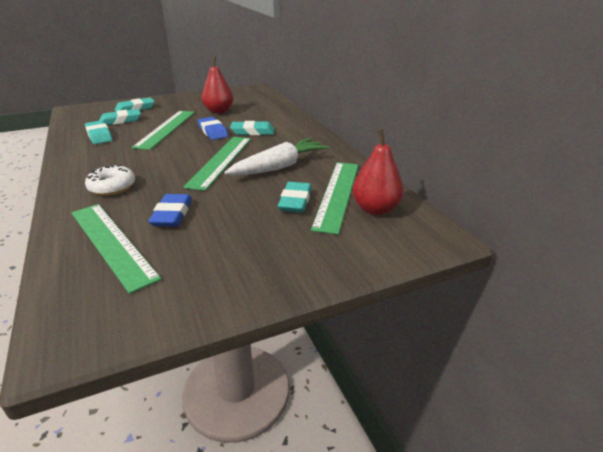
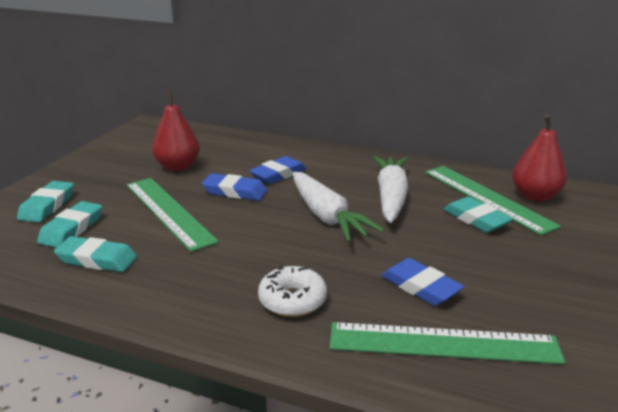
camera: 45 degrees left, 5 degrees down
green ruler [183,137,251,191] -> white carrot [293,172,384,242]
turquoise eraser [230,121,274,135] -> blue eraser [249,156,306,184]

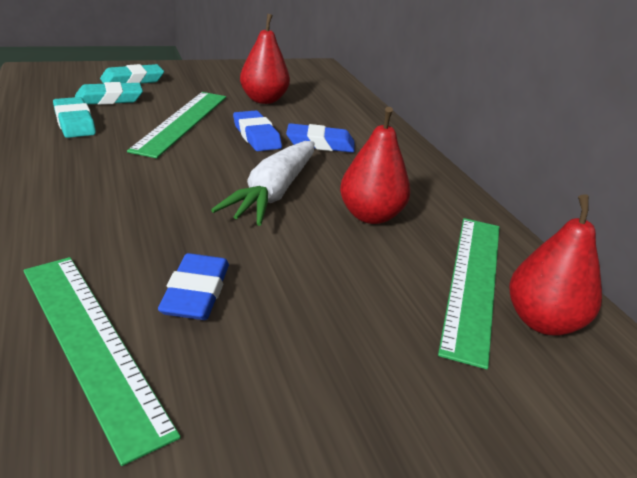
camera: 45 degrees right, 5 degrees up
white donut [258,266,327,317] -> none
white carrot [373,156,409,223] -> red pear [340,107,410,224]
turquoise eraser [443,197,513,233] -> none

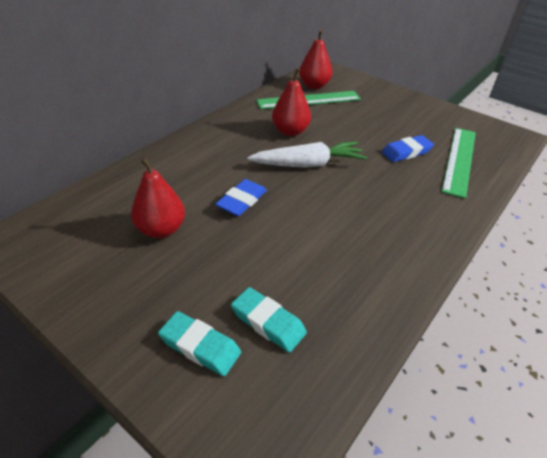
camera: 120 degrees left, 10 degrees up
turquoise eraser [53,97,96,138] -> none
green ruler [127,92,226,159] -> none
blue eraser [286,123,355,153] -> none

